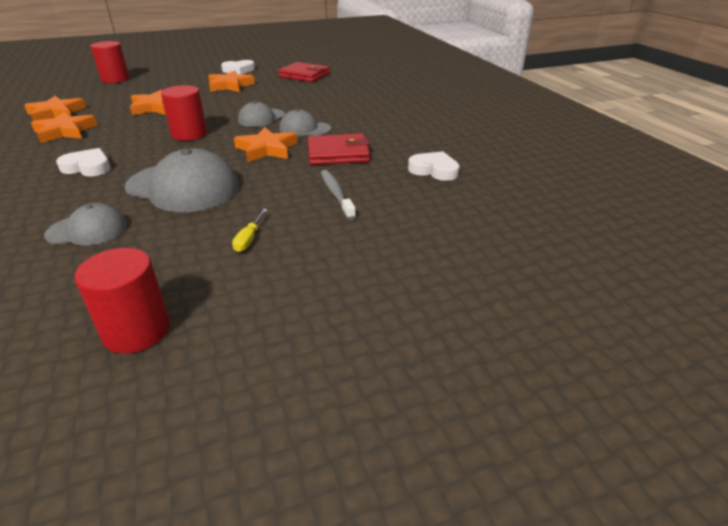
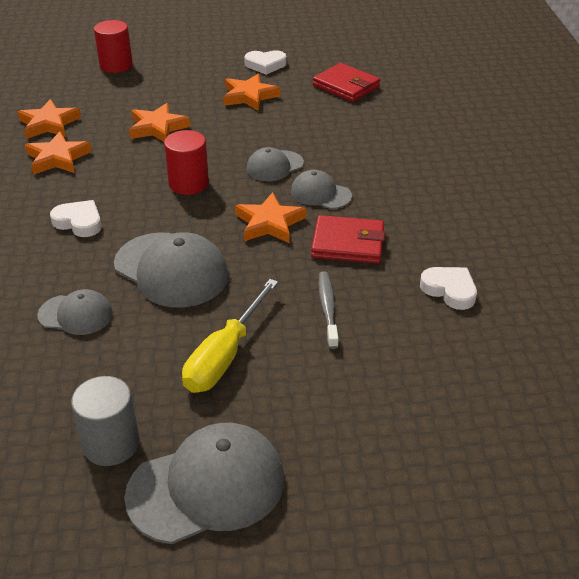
camera: 15 degrees right, 5 degrees up
red cylinder [75,248,170,354] -> grey cylinder [71,376,139,466]
yellow screwdriver [232,209,267,252] -> yellow screwdriver [182,279,278,393], size x2.25
none -> grey cap [124,423,284,544]

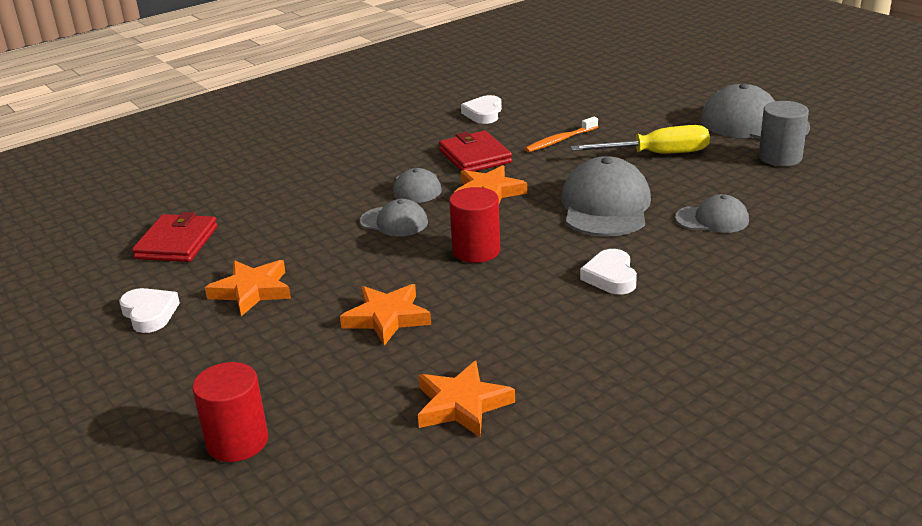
camera: 120 degrees left, 10 degrees down
orange star [25,131,92,175] -> none
grey cap [37,289,113,335] -> grey cap turned 120 degrees clockwise [675,194,749,233]
grey toothbrush [318,271,339,349] -> orange toothbrush [525,117,598,152]

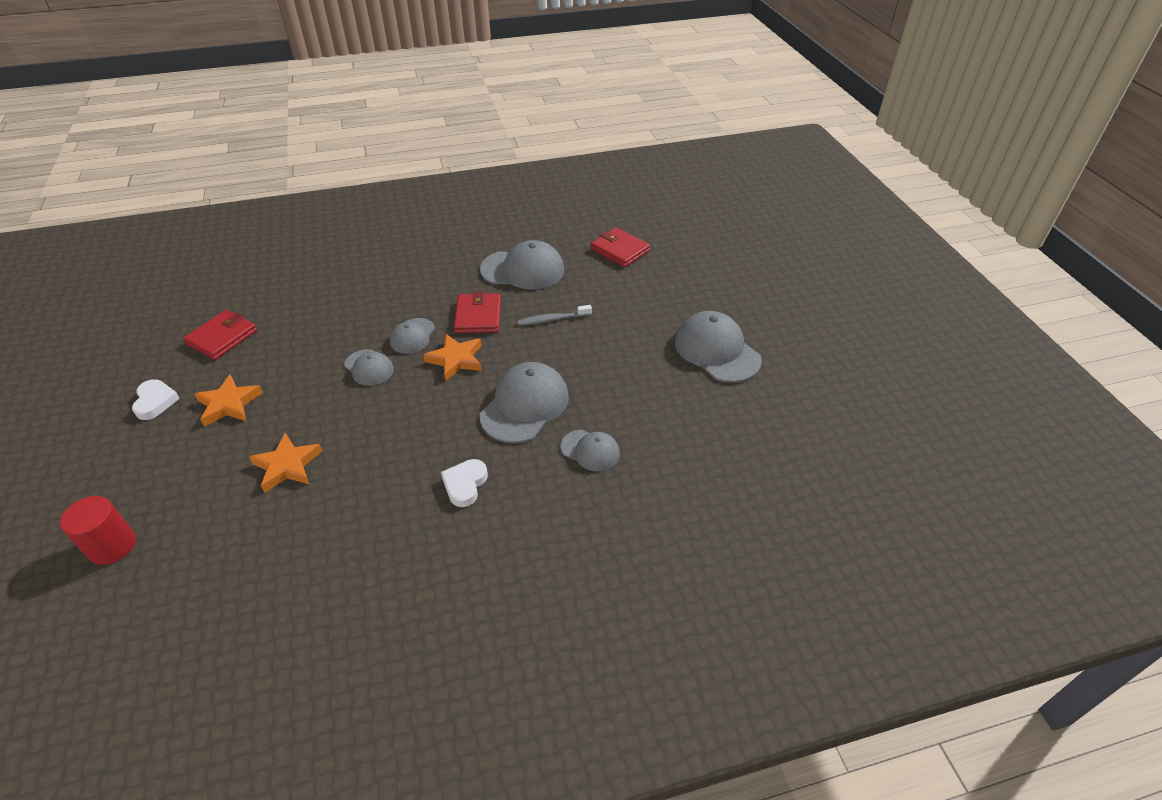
camera: 20 degrees right, 15 degrees up
orange star [418,361,515,438] -> none
red cylinder [449,187,500,263] -> none
white heart [461,95,502,124] -> grey cap [480,240,564,290]
orange toothbrush [525,117,598,152] -> grey toothbrush [518,305,592,326]
yellow screwdriver [571,125,710,153] -> none
grey cylinder [759,101,809,166] -> none
none -> red wallet [591,227,650,267]

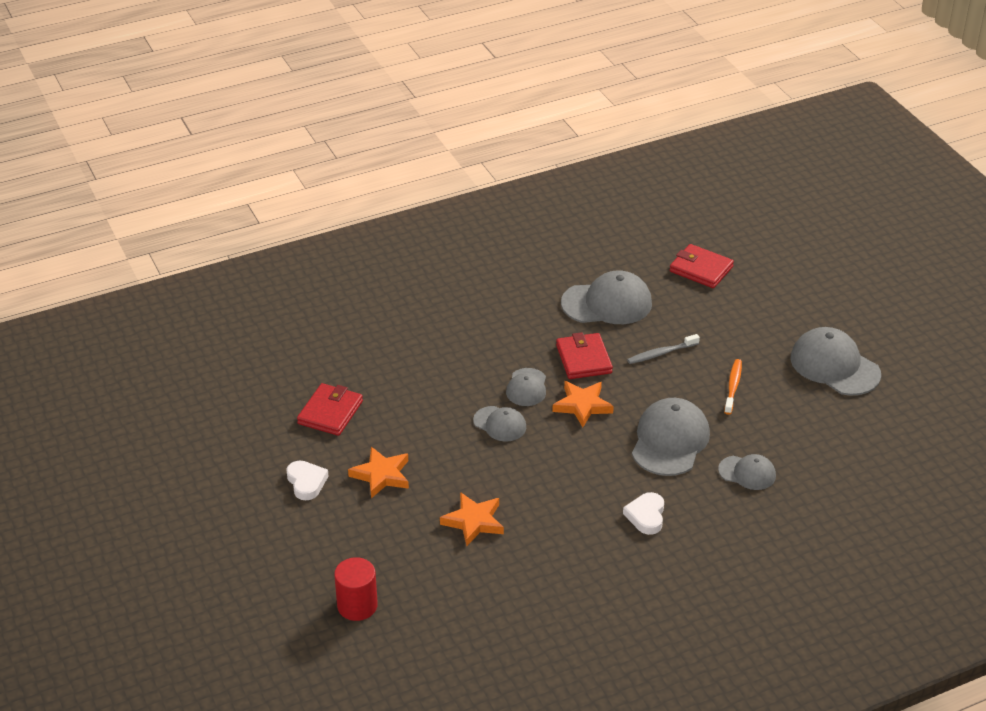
camera: 10 degrees left, 5 degrees down
none -> orange toothbrush [724,359,742,415]

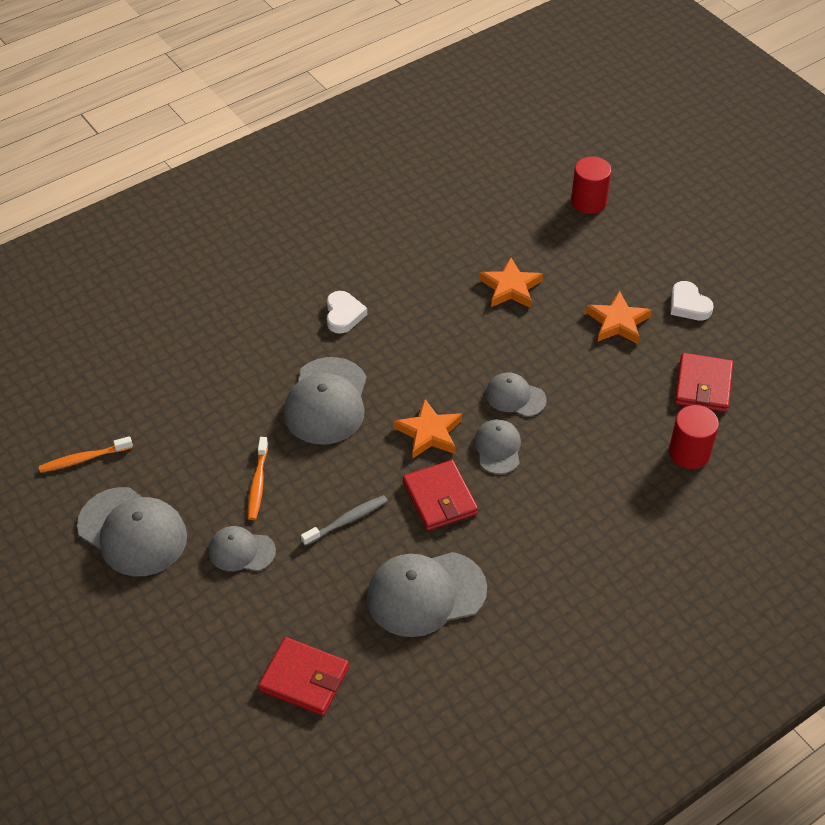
camera: 170 degrees right, 10 degrees up
grey cap [718,454,776,490] -> grey cap moved to [209,526,276,571]
none -> orange toothbrush [39,436,133,473]
none -> red cylinder [669,405,719,469]

